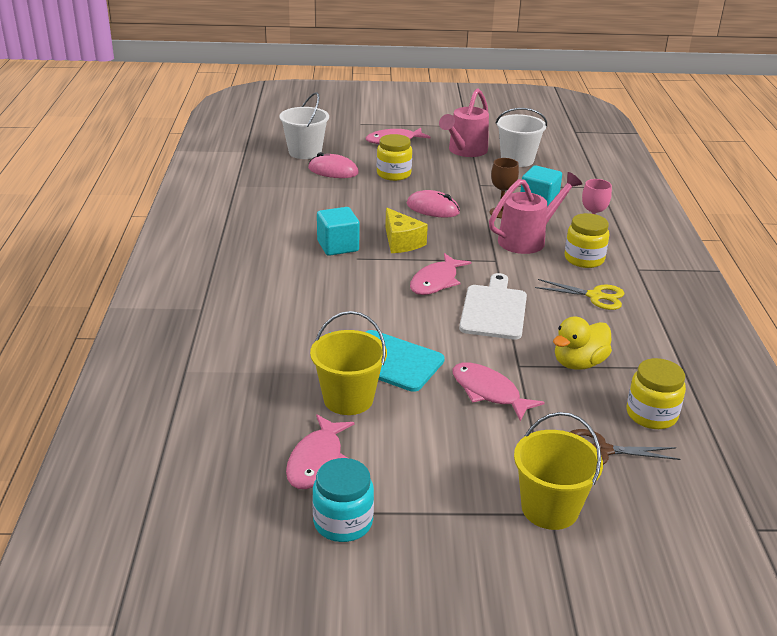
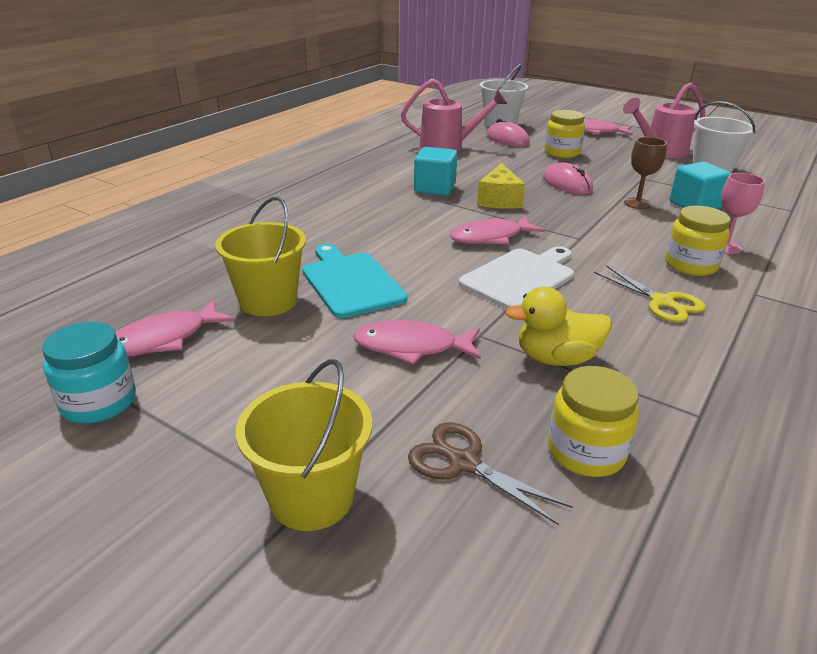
camera: 35 degrees right, 0 degrees up
pink fish [452,363,545,421] -> pink fish turned 75 degrees counterclockwise [353,320,481,365]
pink watering can [489,172,582,254] -> pink watering can moved to [401,79,507,151]

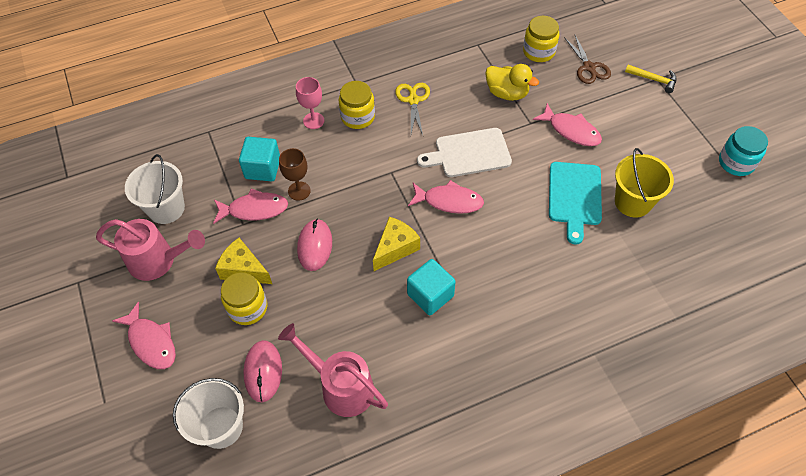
camera: 145 degrees left, 25 degrees up
pink fish [115,299,235,357] -> pink fish moved to [213,189,288,224]
yellow bucket [236,359,372,531] -> yellow hammer [625,64,677,93]
none -> yellow cheese [215,238,272,284]

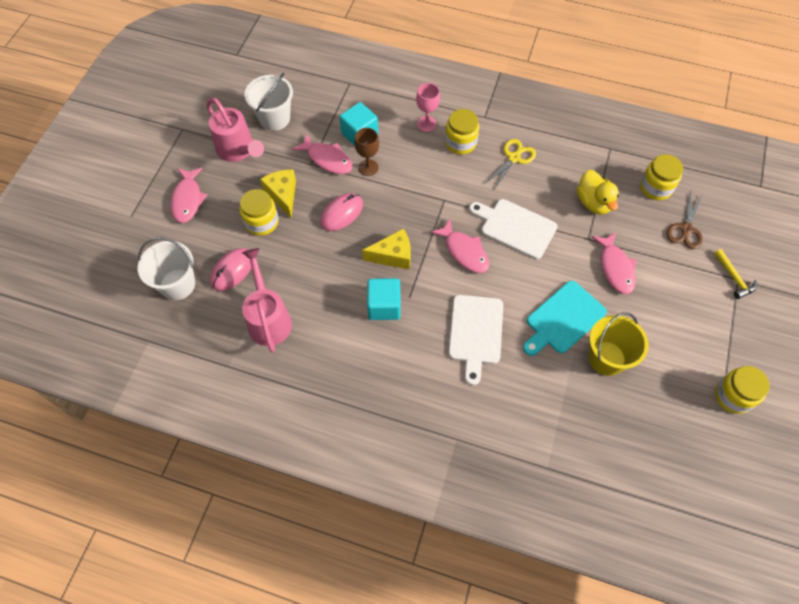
camera: 40 degrees right, 5 degrees up
turquoise jar [719,126,768,176] -> yellow jar [715,366,770,414]
none -> white cutting board [449,295,503,385]

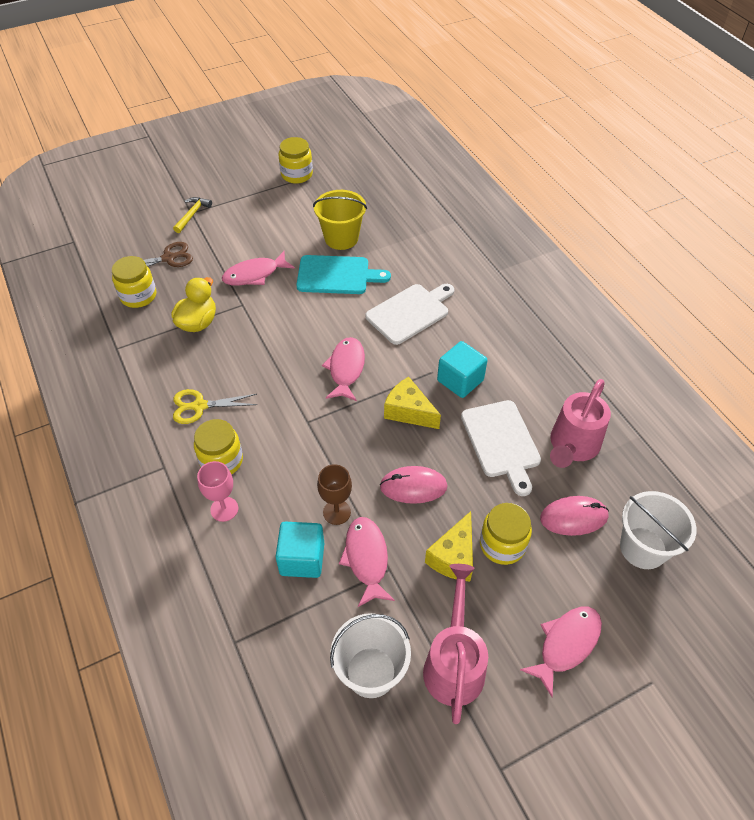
camera: 135 degrees left, 10 degrees down
white cutting board [469,199,558,259] -> white cutting board moved to [461,400,541,496]
pink fish [592,232,637,294] -> pink fish turned 150 degrees counterclockwise [222,251,295,286]

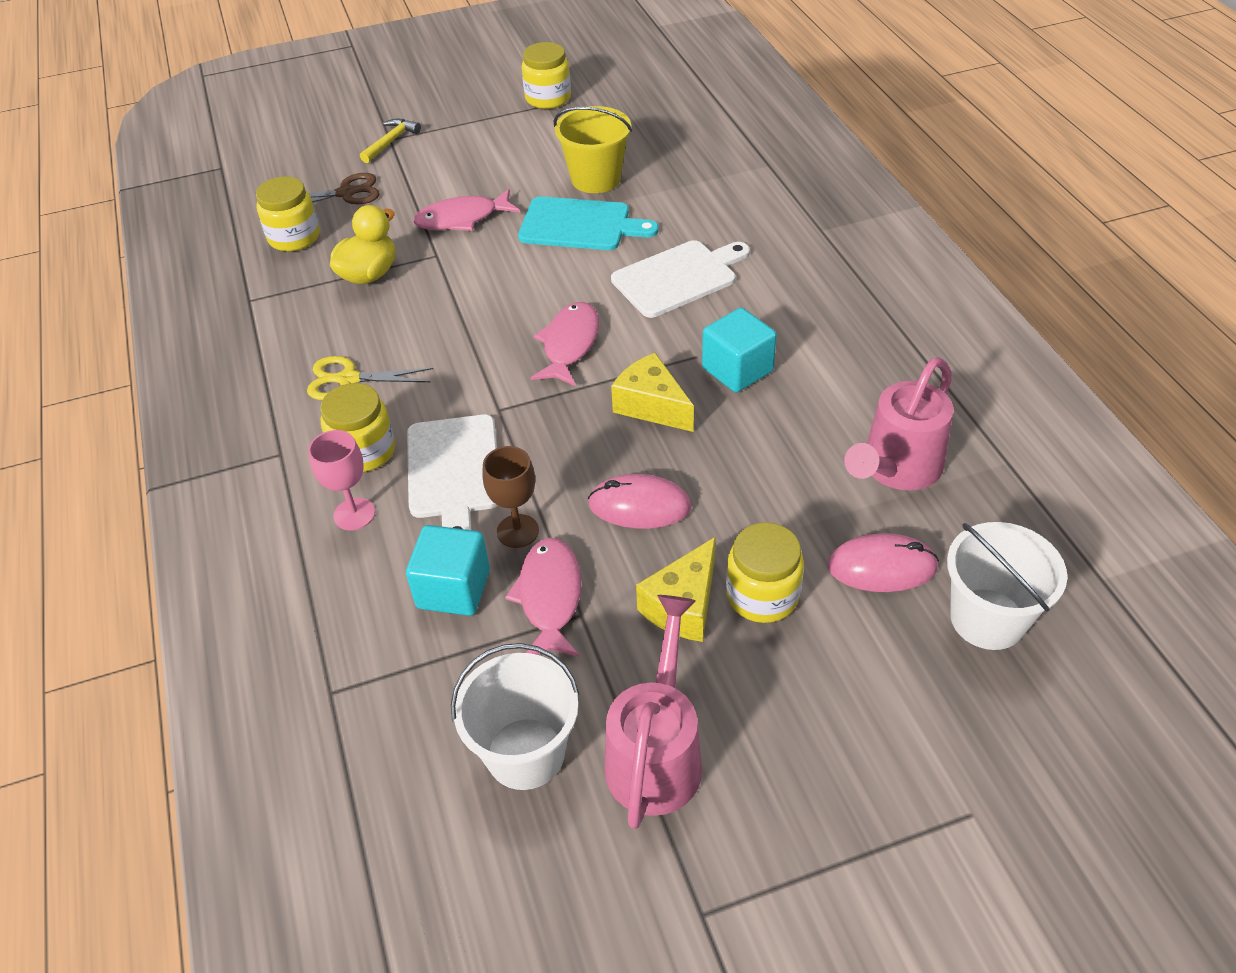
camera: 10 degrees right, 5 degrees down
white cutting board [461,400,541,496] -> white cutting board moved to [407,415,498,530]
pink fish [520,607,602,697] -> none

